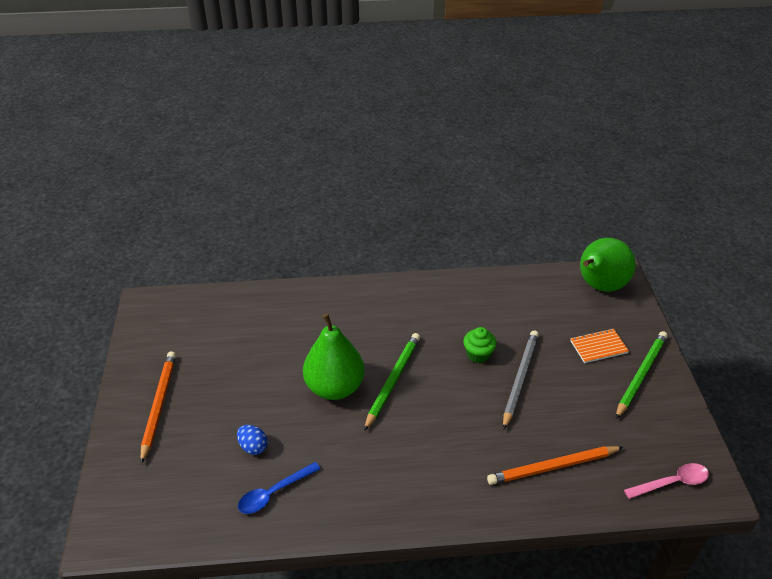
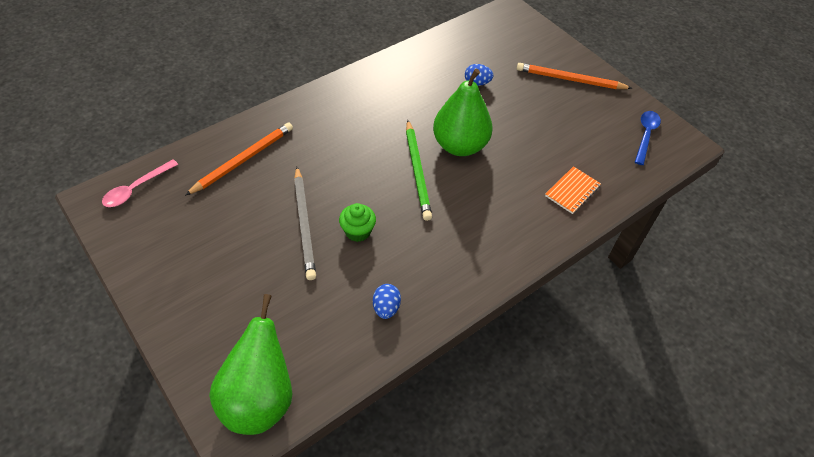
camera: 145 degrees right, 10 degrees up
orange pencil [140,351,176,464] -> orange pencil turned 135 degrees clockwise [517,63,633,89]
blue spoon [238,462,320,514] -> blue spoon moved to [635,111,661,165]
orange notebook [570,329,629,363] -> orange notebook moved to [545,166,601,214]
green pencil [616,331,668,419] -> none
none -> blue egg [373,284,401,319]

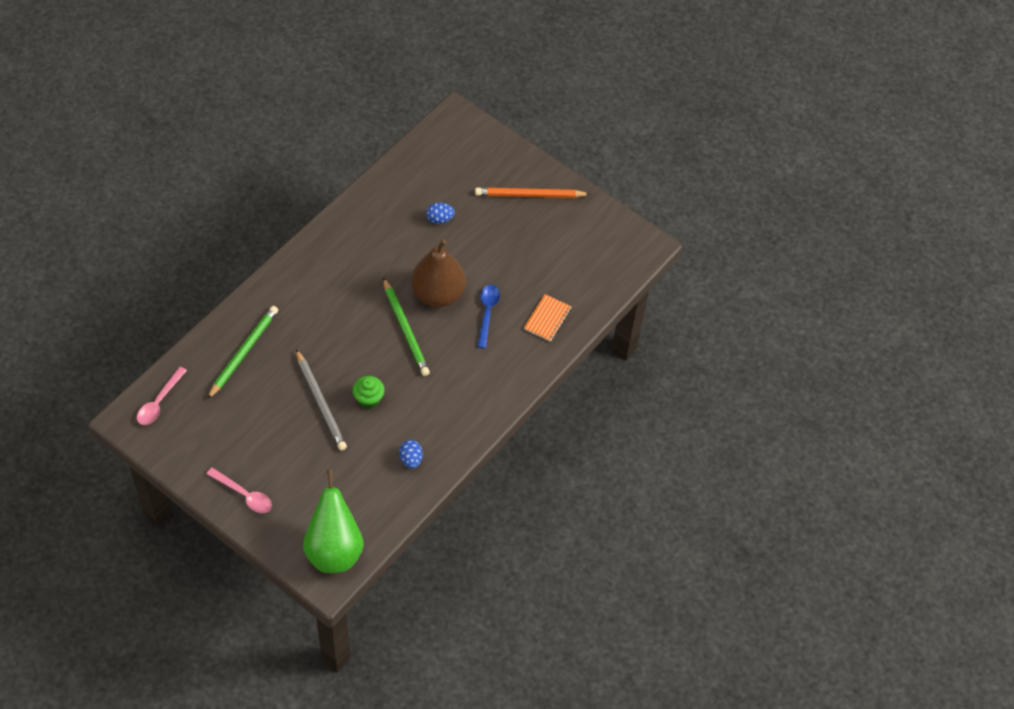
camera: 15 degrees left, 5 degrees up
orange pencil [185,122,293,196] -> green pencil [207,306,278,400]
green pear [433,69,492,156] -> brown pear [411,239,466,307]
blue spoon [635,111,661,165] -> blue spoon moved to [477,285,500,348]
none -> pink spoon [207,468,272,513]

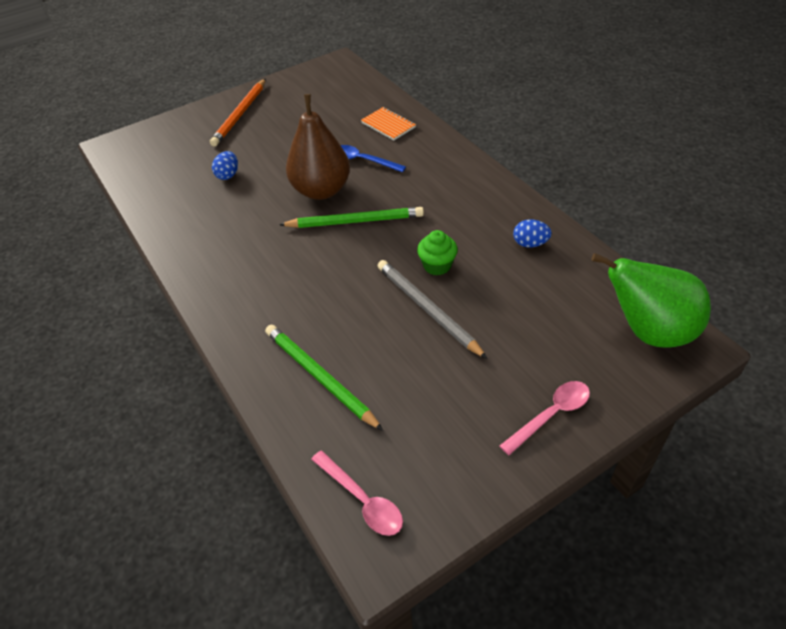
camera: 65 degrees left, 10 degrees down
grey pencil [296,349,347,451] -> grey pencil turned 120 degrees counterclockwise [378,260,488,359]

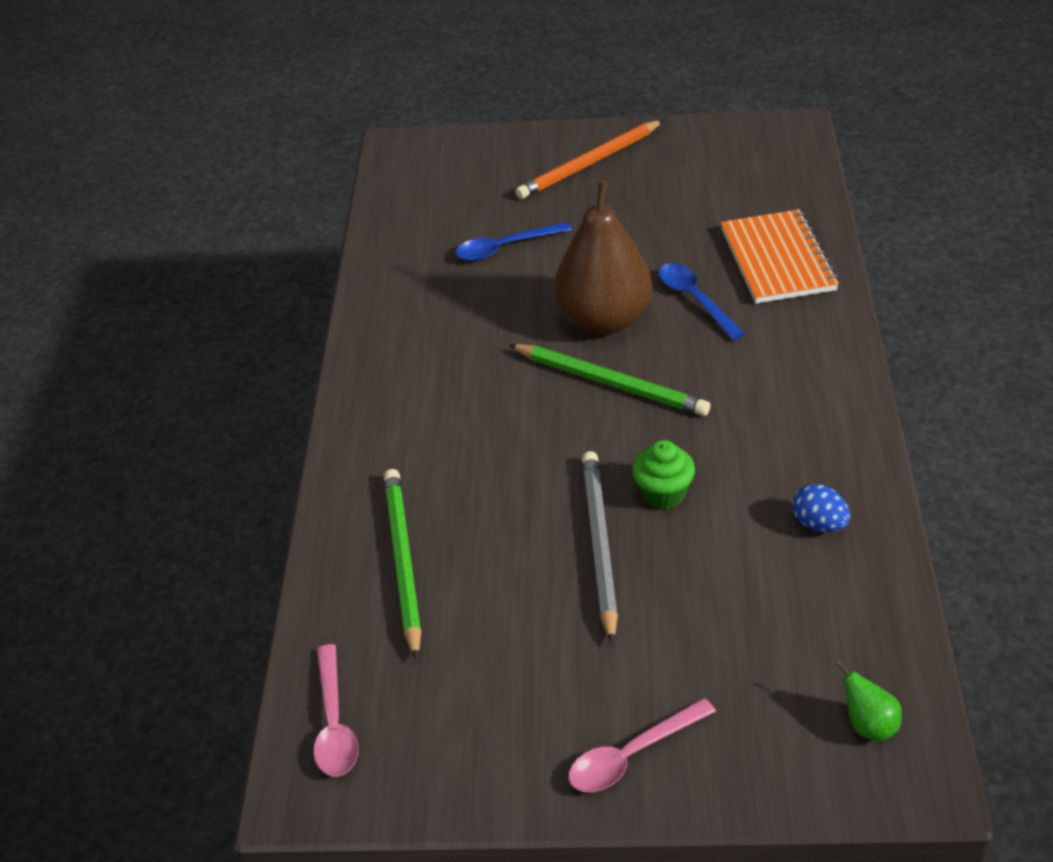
camera: 35 degrees right, 5 degrees down
blue egg [212,151,238,180] -> blue spoon [456,222,572,261]
orange notebook [361,107,416,140] -> orange notebook [721,209,839,304], size x1.60
pink spoon [499,381,590,455] -> pink spoon turned 150 degrees clockwise [569,698,716,792]
green pear [591,253,711,347] -> green pear [836,661,902,741], size x0.40

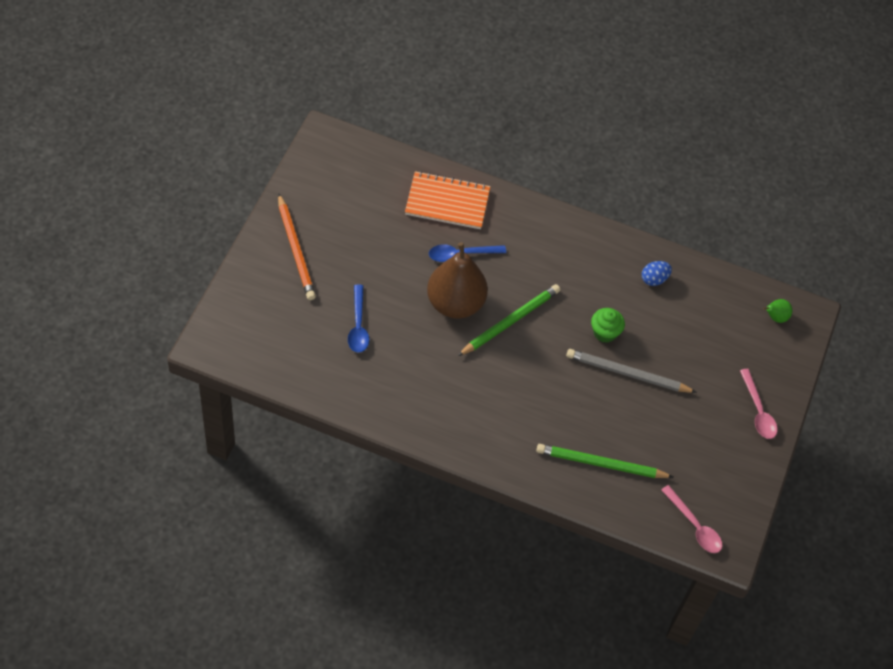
camera: 80 degrees left, 15 degrees up
pink spoon [313,644,359,776] -> pink spoon turned 45 degrees clockwise [661,485,722,553]

